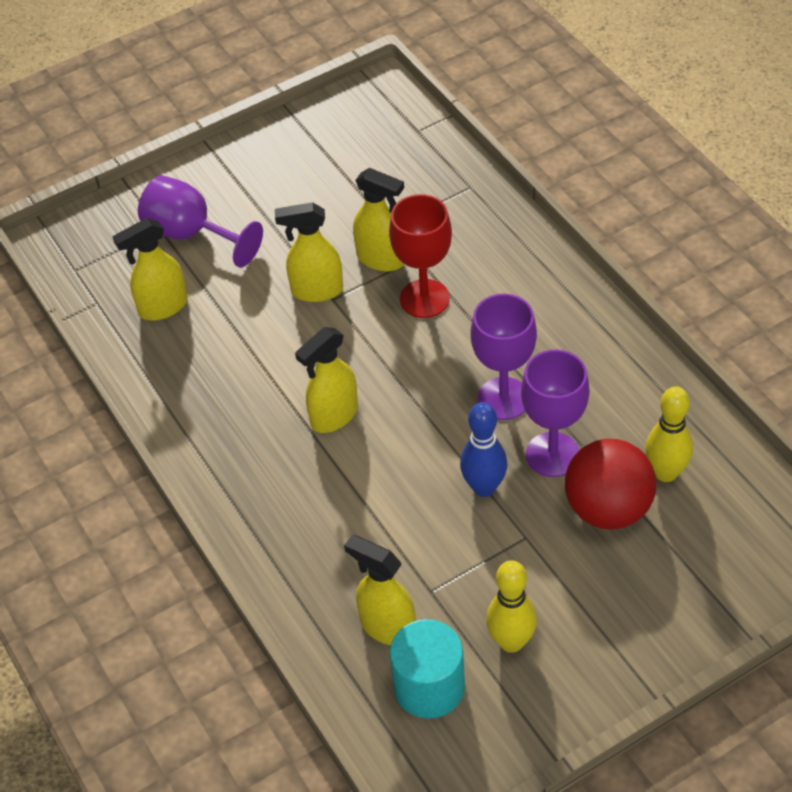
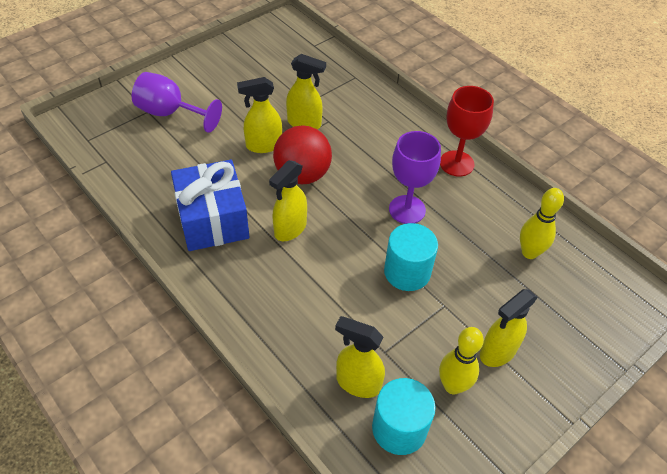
camera: 15 degrees left, 0 degrees up
yellow spray bottle [112,218,188,321] -> yellow spray bottle moved to [480,289,538,367]
red goblet [389,194,452,318] -> red goblet moved to [440,86,494,176]
blue bowling pin [460,402,507,497] -> turquoise cylinder [384,223,438,291]
purple goblet [521,349,589,477] -> none
red ball [565,439,656,530] -> red ball moved to [273,125,332,184]
none -> blue gift [171,160,249,251]

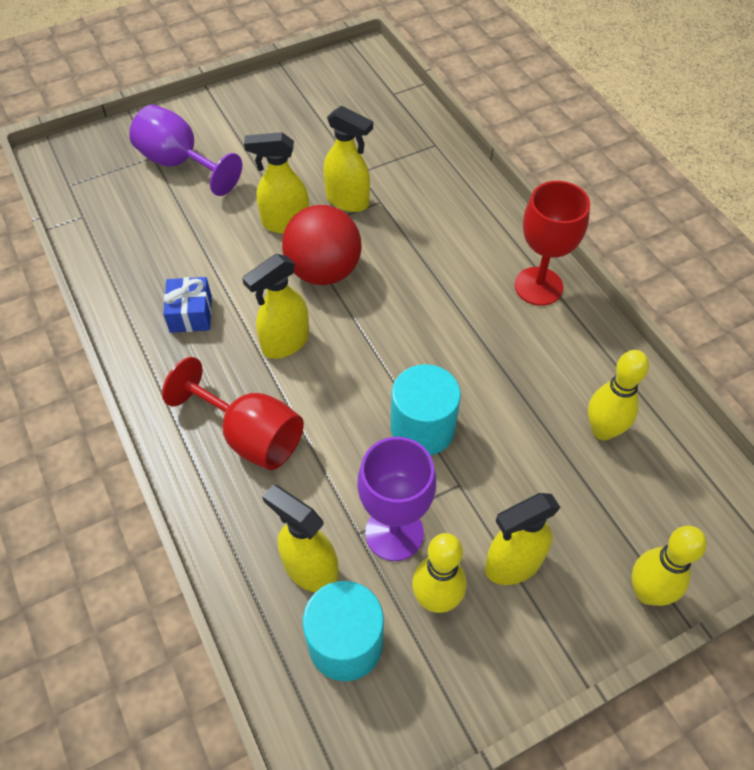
camera: 15 degrees right, 5 degrees up
blue gift [171,160,249,251] -> blue gift [163,277,212,333], size x0.50
purple goblet [389,131,441,224] -> purple goblet moved to [358,437,436,561]
none -> red goblet [162,357,304,470]
none -> yellow bowling pin [632,526,707,606]

